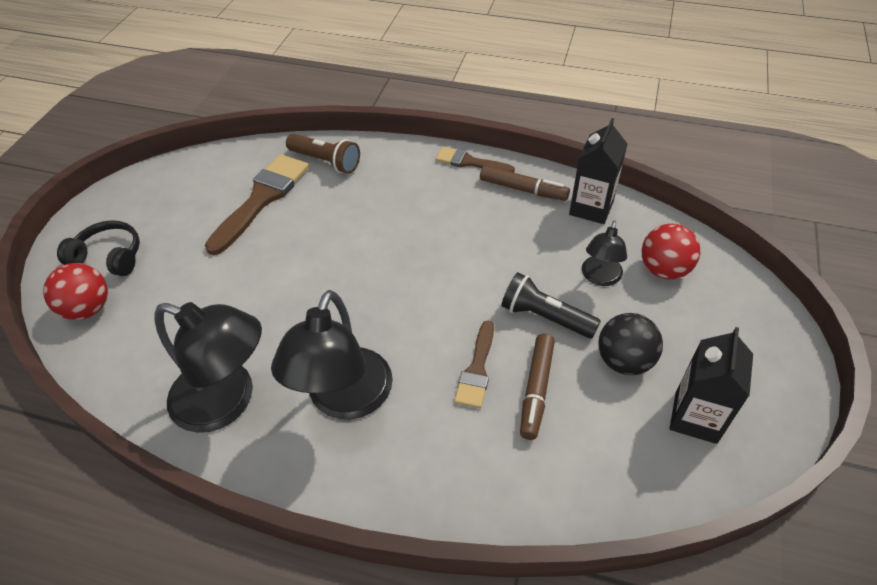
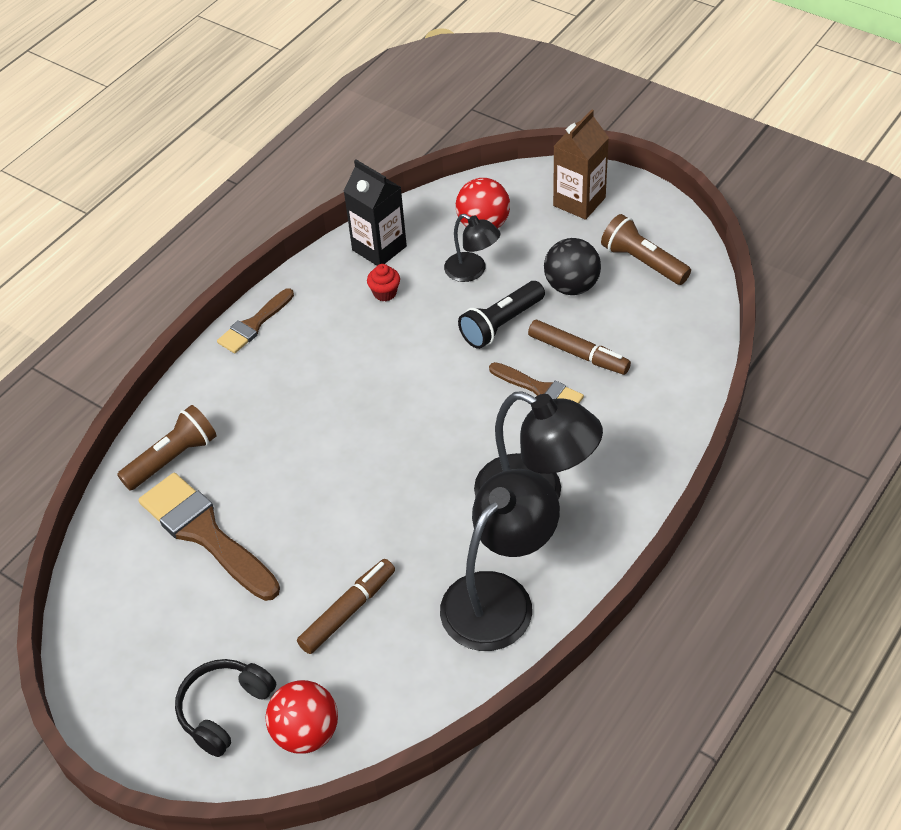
camera: 70 degrees left, 0 degrees up
brown marker [480,165,570,201] -> brown marker moved to [297,559,395,654]
black carton [669,327,753,444] -> brown flashlight [601,214,691,285]
none -> red cupcake [367,264,400,301]
none -> brown carton [553,109,609,220]

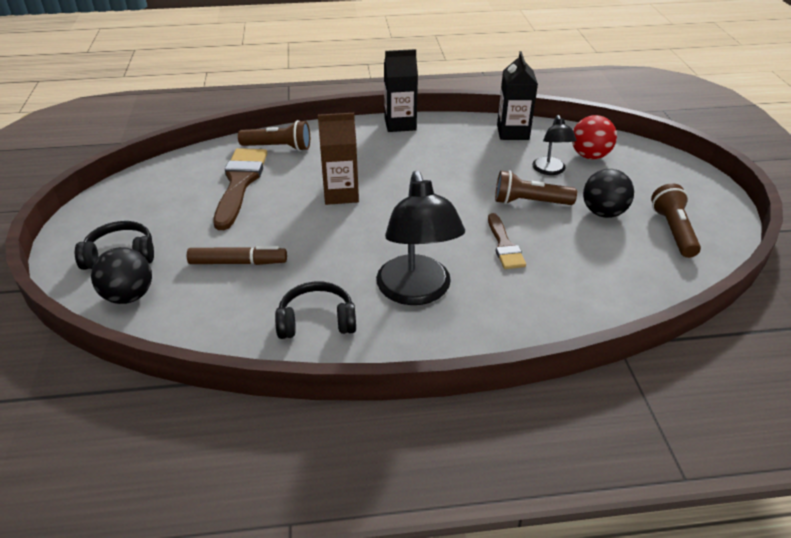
camera: 45 degrees right, 10 degrees down
brown brush [217,288,294,353] -> black carton [384,49,418,132]
red ball [266,680,338,754] -> black ball [91,247,152,304]
red cupcake [367,264,400,301] -> none
black lamp [440,469,560,651] -> black headphones [275,282,356,339]
black flashlight [458,281,545,349] -> brown flashlight [495,170,577,205]
brown marker [528,320,631,375] -> none
brown carton [553,109,609,220] -> brown carton moved to [318,113,359,205]

